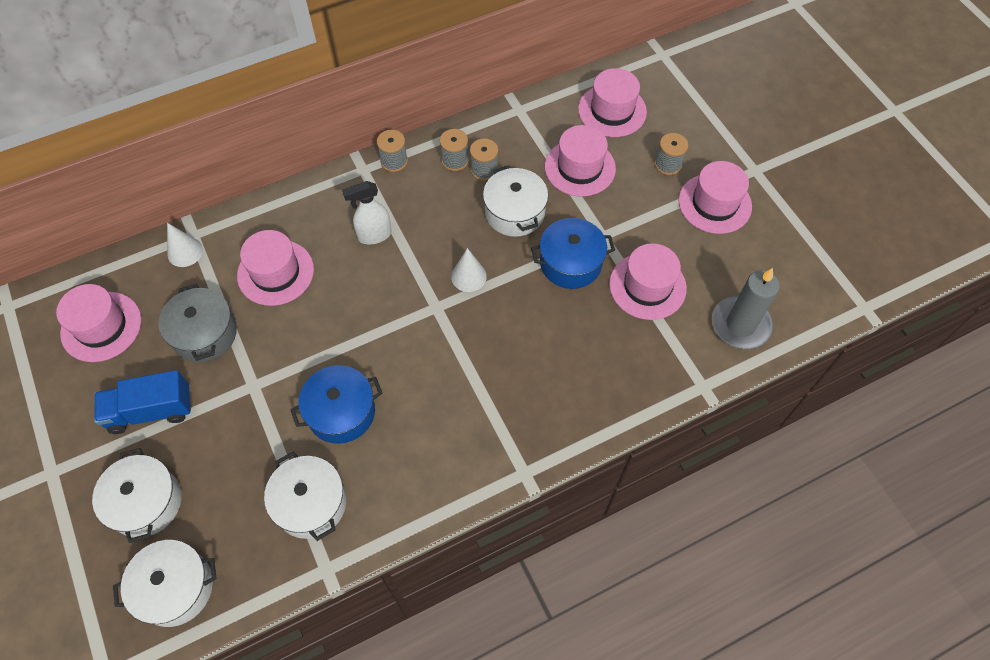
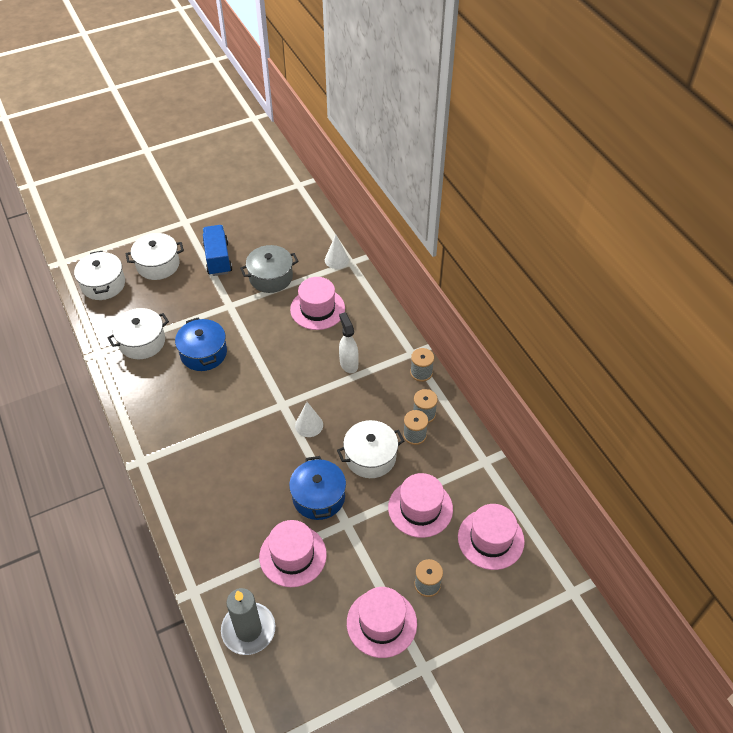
camera: 90 degrees right, 10 degrees down
pink hat [56,284,142,362] -> none

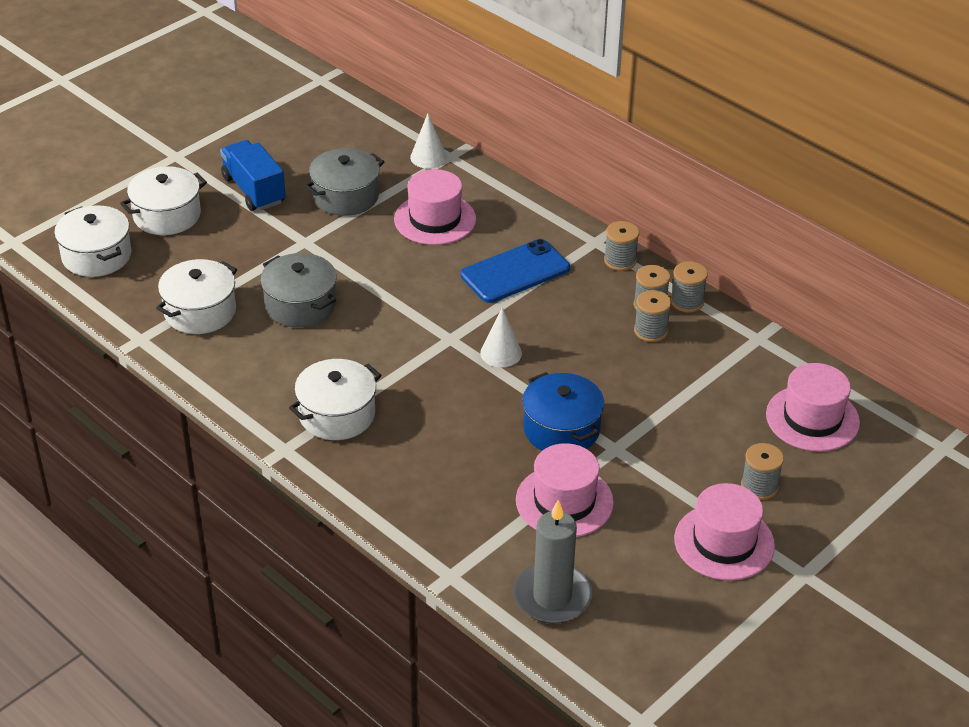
camera: 20 degrees left, 10 degrees down
blue pot [175,318,227,371] -> grey pot [260,253,337,327]
white pot [337,420,404,478] -> white pot moved to [289,359,381,440]
white spray bottle [339,312,359,373] -> blue phone [461,239,570,303]
pink hat [388,473,453,538] -> none
none -> grey spool [671,261,708,312]

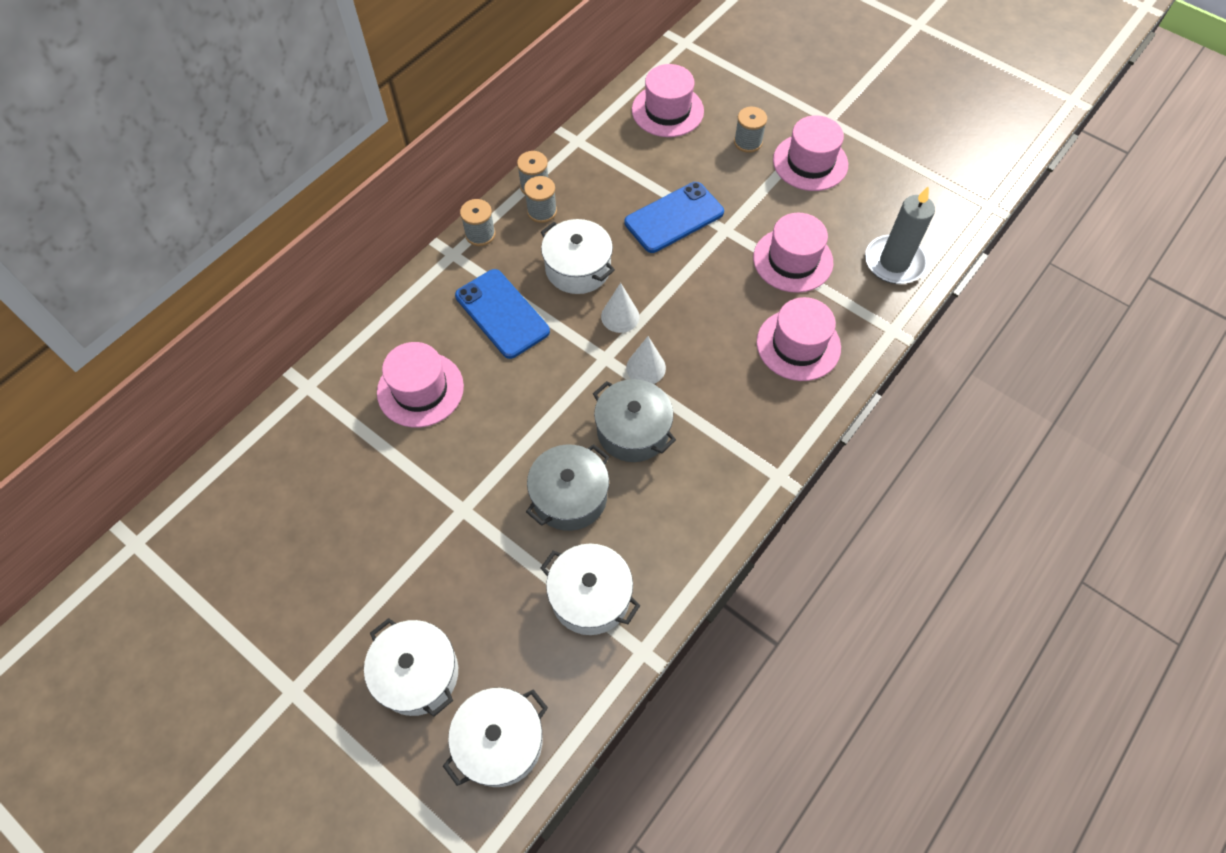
camera: 95 degrees left, 20 degrees up
blue truck [220,140,286,211] -> none
white pot [289,359,381,440] -> white pot moved to [541,219,615,294]
grey pot [304,148,384,216] -> grey pot moved to [593,379,676,462]
white cone [410,114,447,168] -> white cone moved to [626,336,666,384]
blue pot [522,372,605,451] -> none
grey spool [634,290,671,342] -> none
none -> blue phone [624,182,724,253]
none -> pink hat [757,297,841,381]

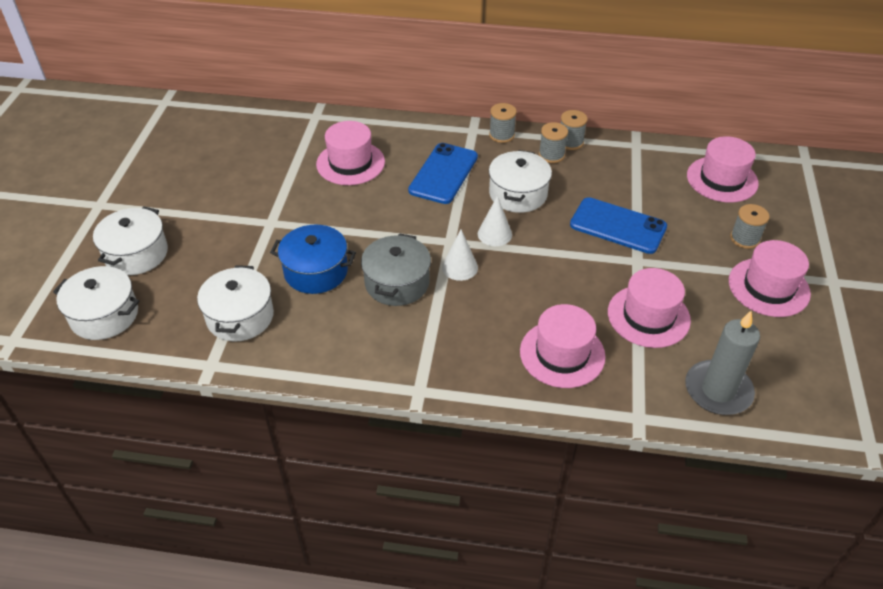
camera: 60 degrees right, 15 degrees down
grey pot [526,444,609,531] -> blue pot [270,225,356,294]

